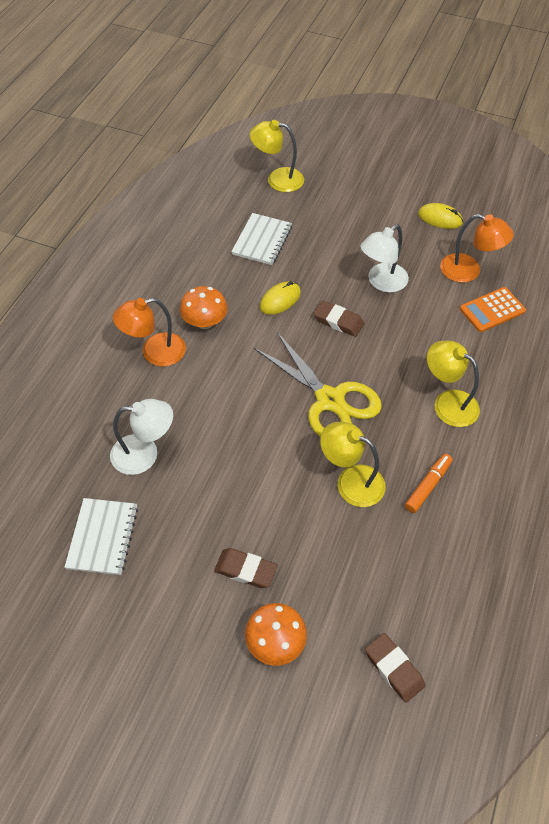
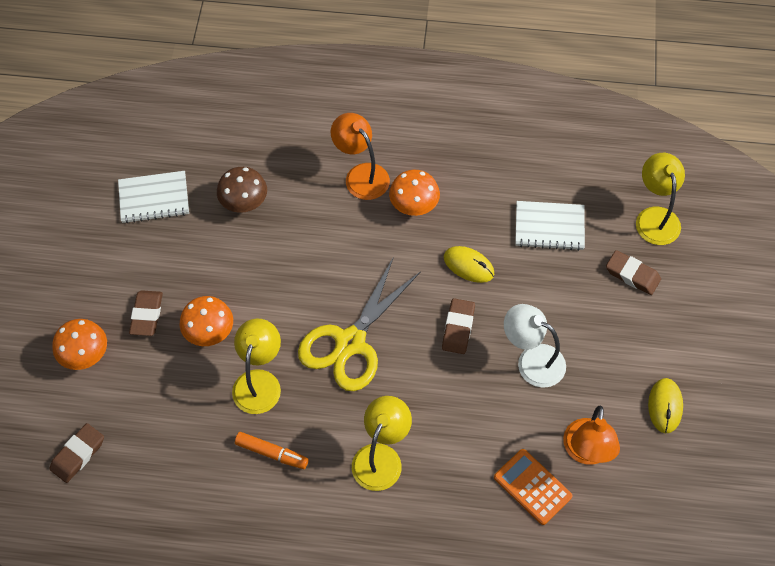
camera: 75 degrees right, 5 degrees up
white lamp [110,399,173,475] -> brown mushroom [217,167,267,213]
none -> orange mushroom [180,296,233,346]
none -> brown eraser [606,250,661,295]

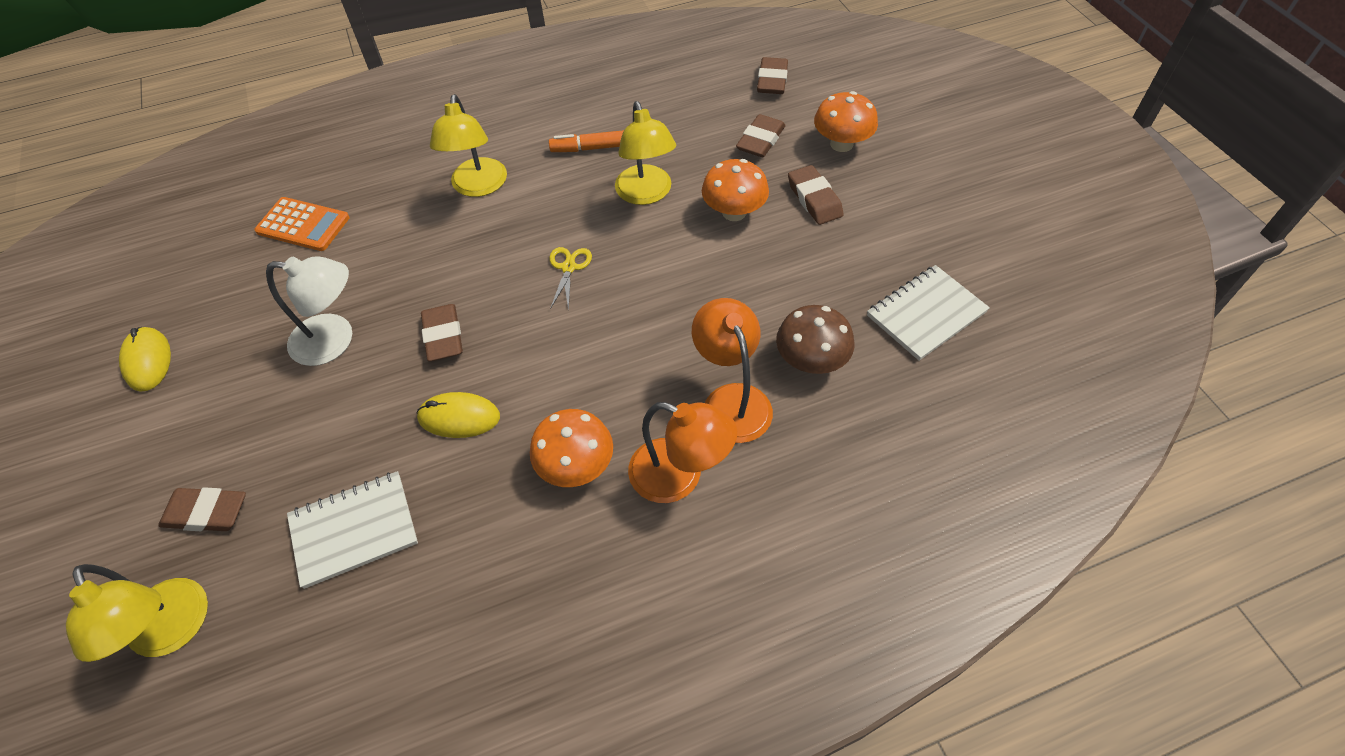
camera: 155 degrees right, 5 degrees down
yellow scissors [298,258,421,391] -> yellow scissors [549,247,592,311], size x0.41
orange lamp [563,406,620,465] -> orange lamp moved to [692,298,773,443]
none -> brown eraser [736,114,786,157]

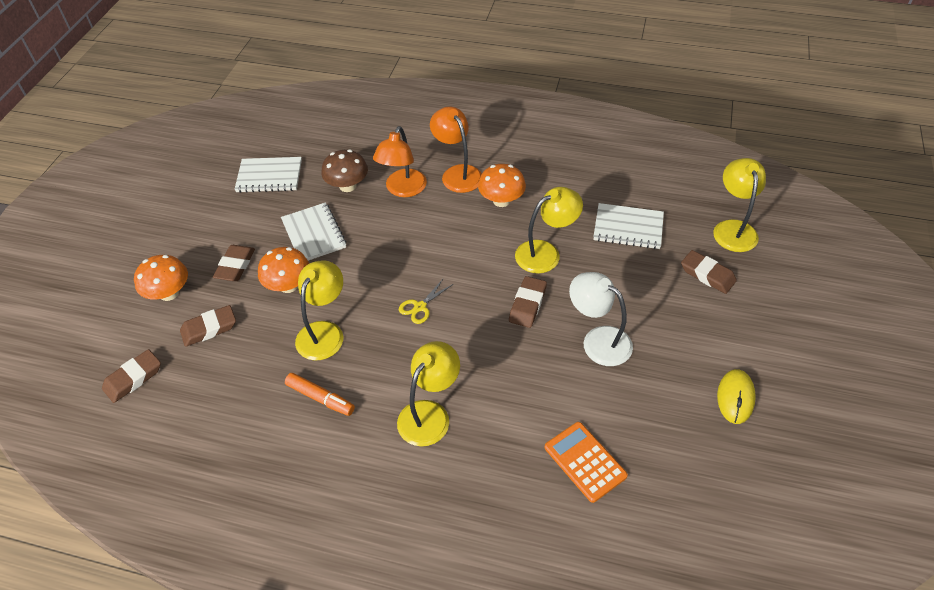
camera: 145 degrees left, 5 degrees down
yellow mouse [417,392,500,438] -> yellow lamp [515,187,583,274]
none -> white notebook [281,202,347,261]

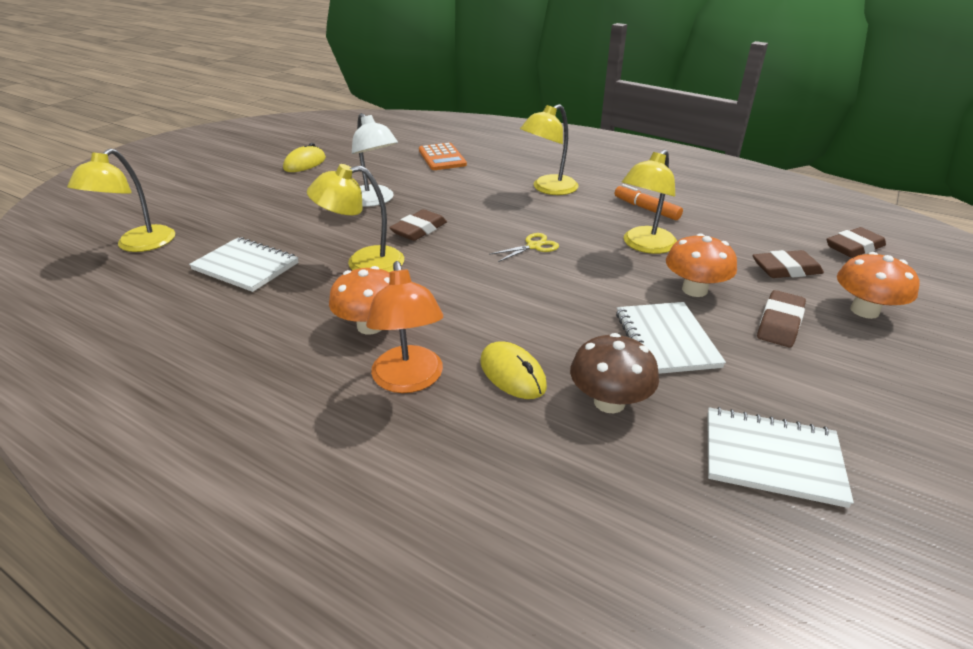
camera: 165 degrees left, 15 degrees down
orange lamp [373,126,427,197] -> yellow mouse [480,341,547,399]
brown eraser [681,250,737,294] -> none

